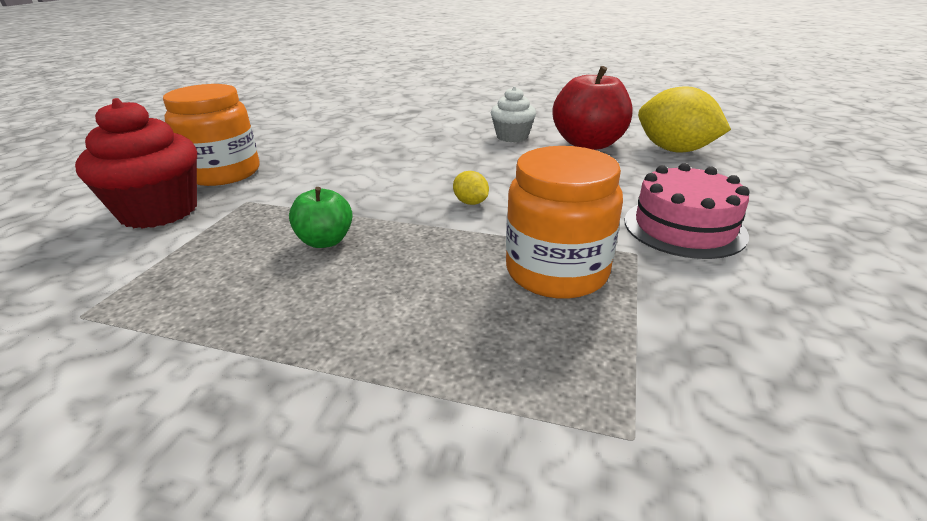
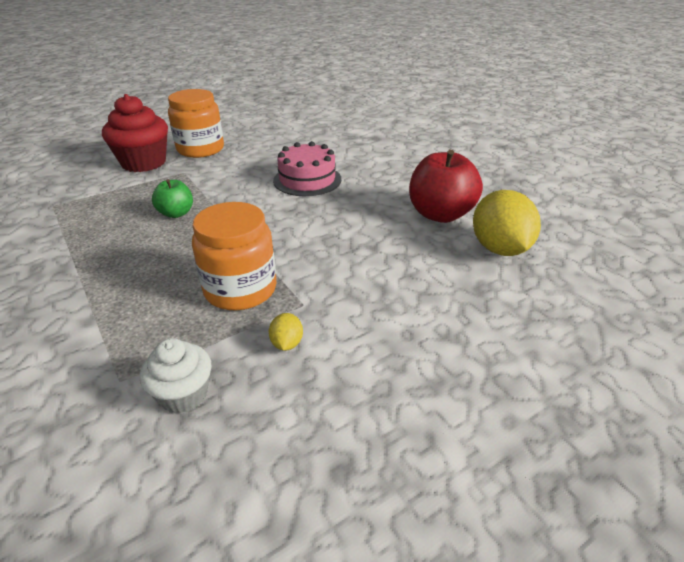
camera: 40 degrees right, 5 degrees up
yellow lemon [453,171,489,205] -> yellow lemon moved to [269,313,303,351]
white cupcake [491,86,536,142] -> white cupcake moved to [140,338,211,414]
pink cake [625,163,749,259] -> pink cake moved to [273,141,341,196]

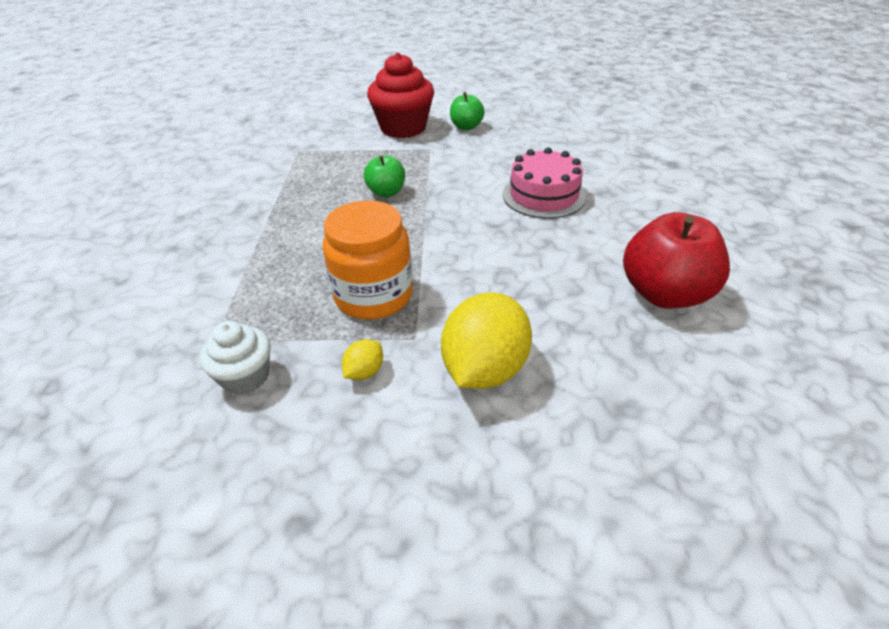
camera: 35 degrees right, 5 degrees up
orange jar [168,89,224,158] -> green apple [450,92,485,130]
yellow lemon [473,190,541,256] -> yellow lemon moved to [441,292,532,389]

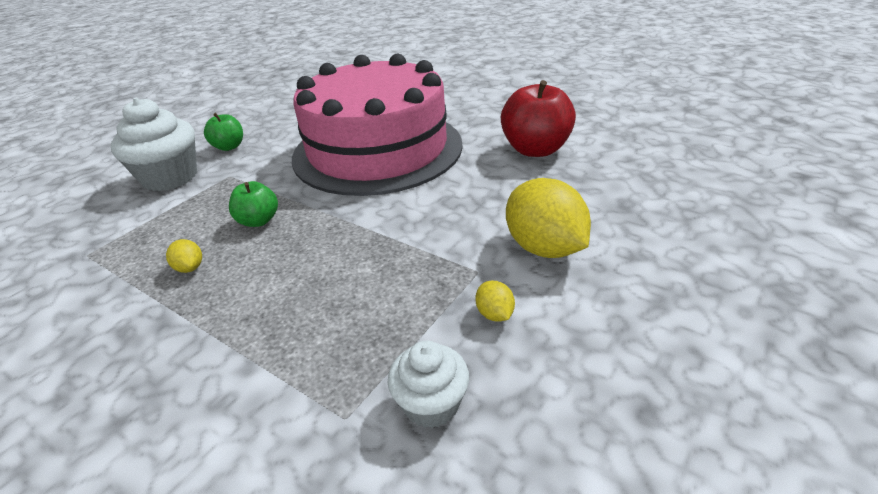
camera: 55 degrees left, 5 degrees down
orange jar [323,200,413,319] -> none
red cupcake [367,53,434,138] -> white cupcake [111,98,197,191]
pink cake [503,147,586,219] -> pink cake [292,54,463,196], size x2.25
none -> yellow lemon [166,239,202,273]

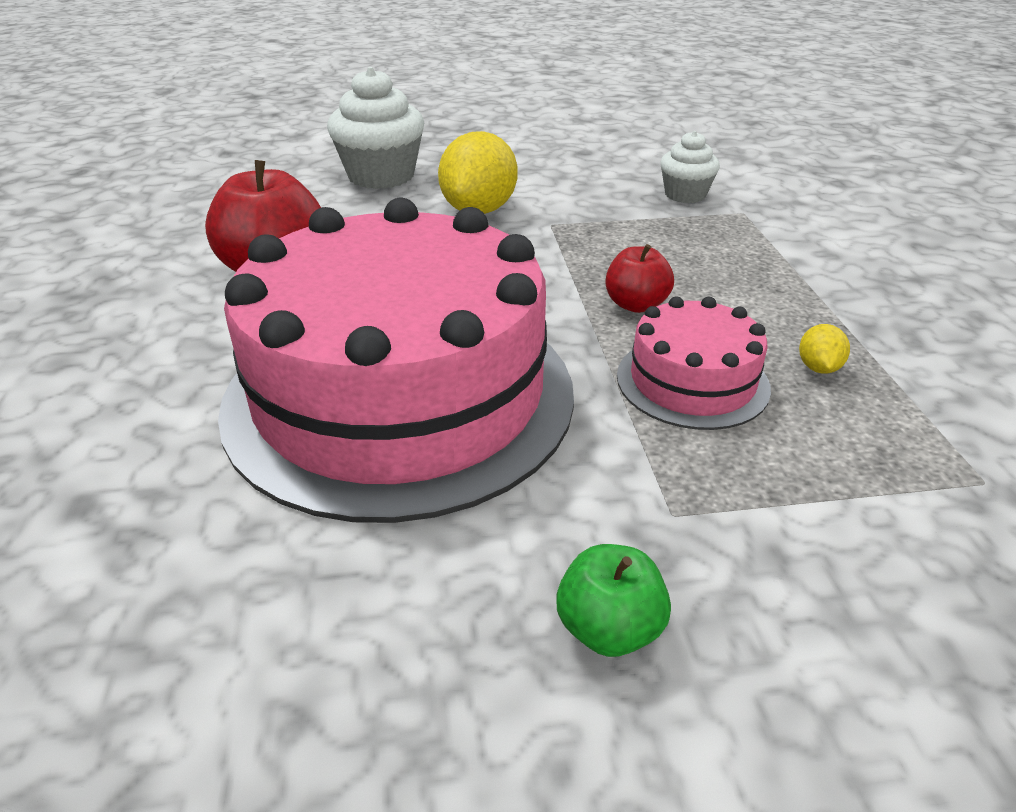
camera: 135 degrees left, 0 degrees up
white cupcake [111,98,197,191] -> white cupcake moved to [327,67,424,189]
green apple [229,181,278,227] -> pink cake [617,296,771,430]
yellow lemon [475,281,515,322] -> none
none -> red apple [605,244,674,313]

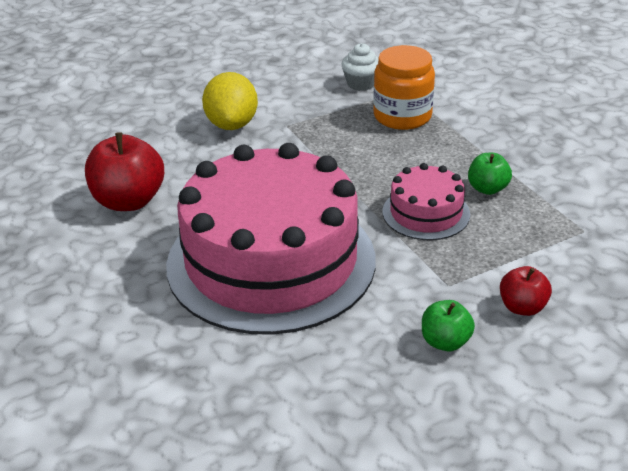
camera: 20 degrees left, 0 degrees up
white cupcake [327,67,424,189] -> none
red apple [605,244,674,313] -> red apple moved to [500,266,552,316]
yellow lemon [799,324,850,374] -> green apple [468,153,512,195]
none -> orange jar [373,45,435,130]

